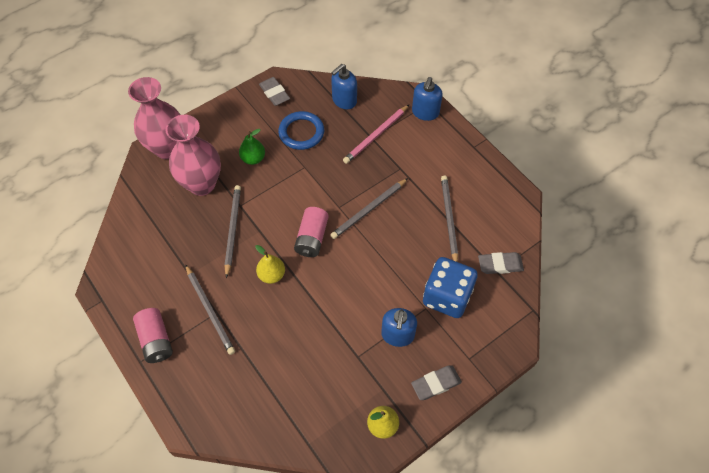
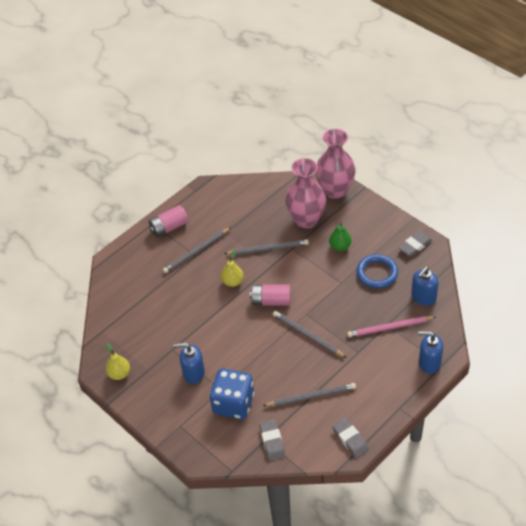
camera: 85 degrees right, 10 degrees down
blue soap dispenser [331,64,357,109] -> blue soap dispenser turned 90 degrees counterclockwise [411,266,439,306]
pink pencil [343,105,409,164] -> pink pencil turned 45 degrees counterclockwise [347,316,436,337]
grey eraser [411,365,462,400] -> grey eraser moved to [332,417,369,458]

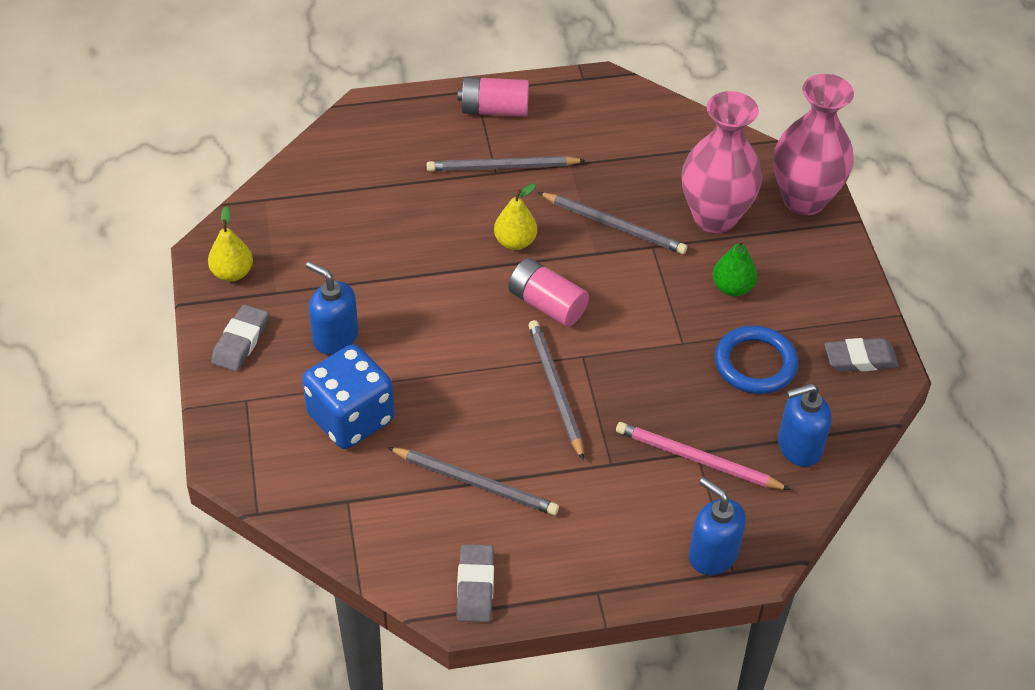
camera: 30 degrees right, 0 degrees up
grey eraser [259,419,285,461] -> grey eraser moved to [211,304,269,371]

